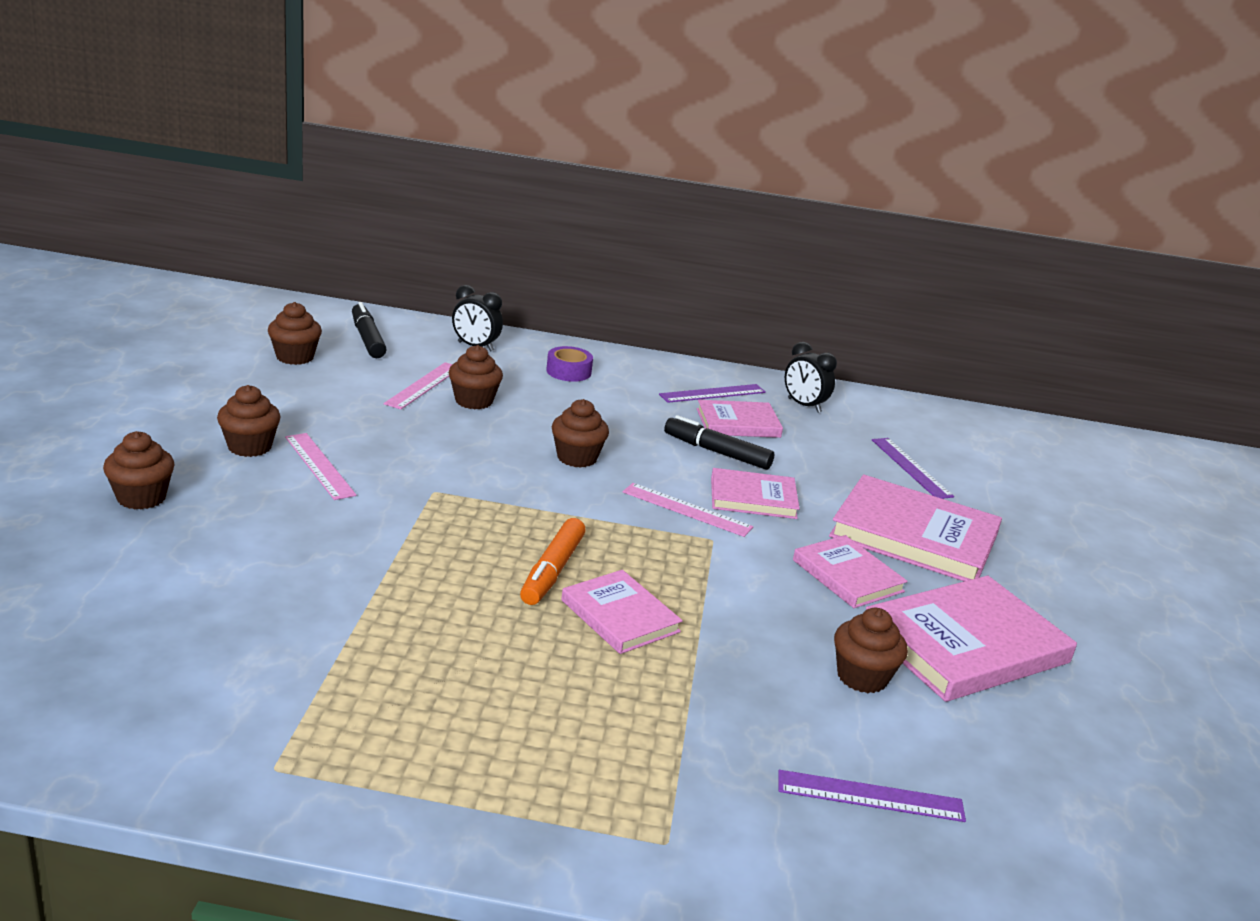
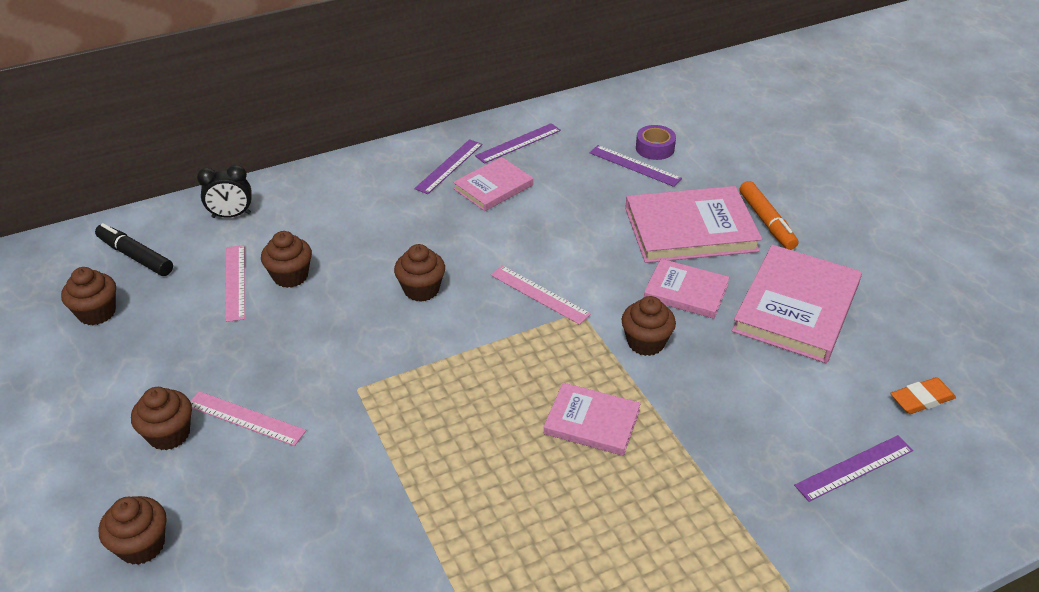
camera: 30 degrees left, 15 degrees up
orange marker [520,518,586,605] -> orange marker moved to [739,181,798,250]
purple tape [546,346,593,382] -> purple tape moved to [636,125,676,160]
pink ruler [623,483,753,537] -> pink ruler turned 45 degrees clockwise [491,265,591,325]
black marker [664,415,774,470] -> none
pink book [711,468,800,519] -> none
black clock [785,342,837,413] -> purple ruler [475,123,561,164]
brown cupcake [834,608,908,693] -> brown cupcake moved to [622,296,676,356]
none -> orange eraser [890,377,956,414]

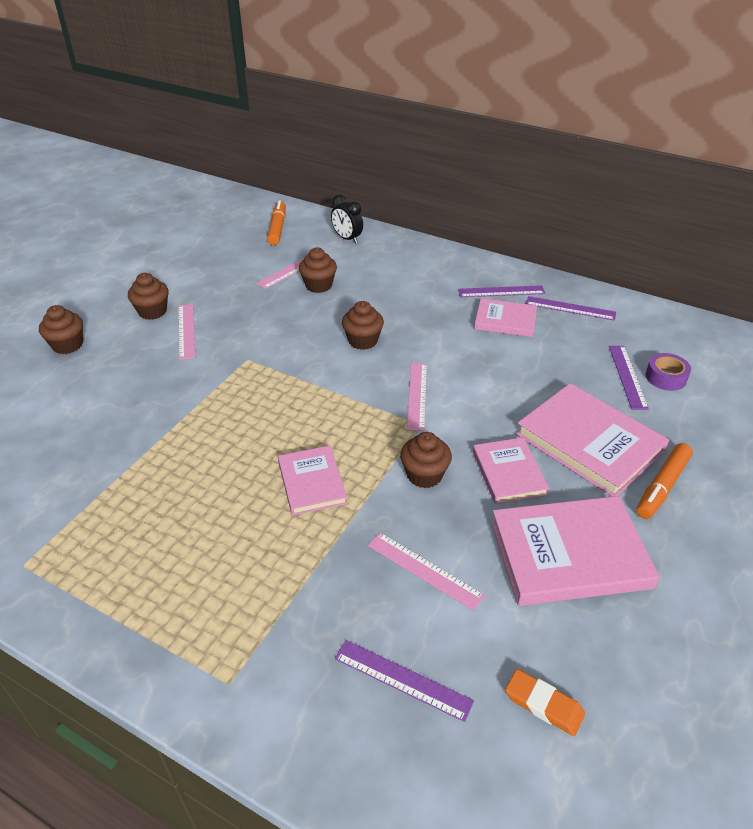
camera: 55 degrees right, 0 degrees up
brown cupcake [61,267,116,325] -> none
black marker [95,223,173,276] -> orange marker [267,200,286,245]
none -> pink ruler [368,533,485,611]

